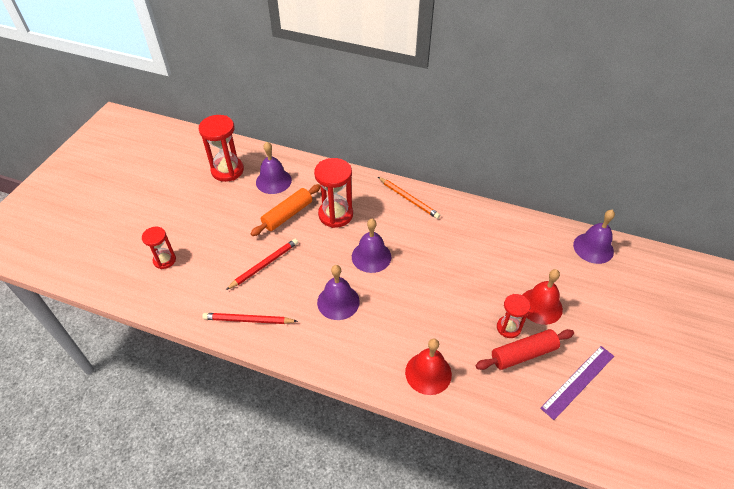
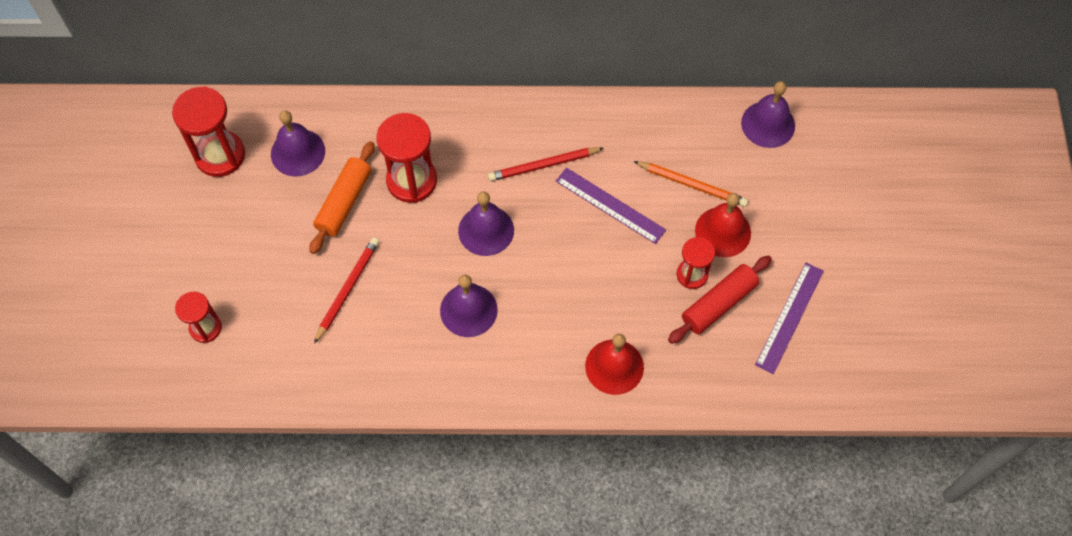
camera: 20 degrees left, 15 degrees up
red pencil [202,313,298,324] -> red pencil moved to [488,147,604,181]
orange pencil [378,177,440,219] -> orange pencil moved to [633,161,748,207]
none -> purple ruler [556,167,666,244]

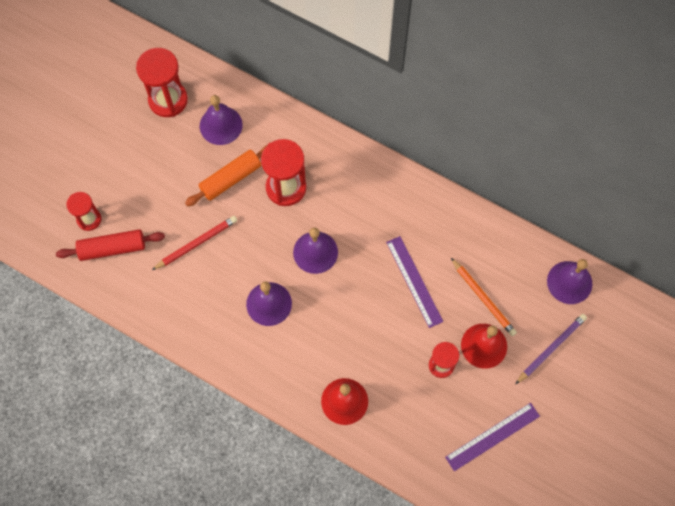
camera: 30 degrees right, 5 degrees up
red pencil [488,147,604,181] -> none
red rolling pin [668,255,772,344] -> red rolling pin moved to [56,229,165,261]
none -> purple pencil [516,314,587,384]

